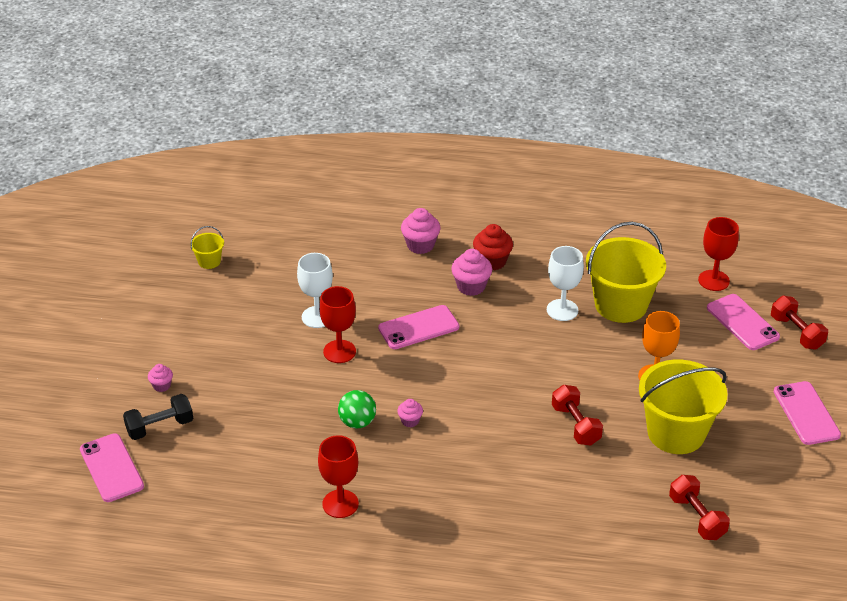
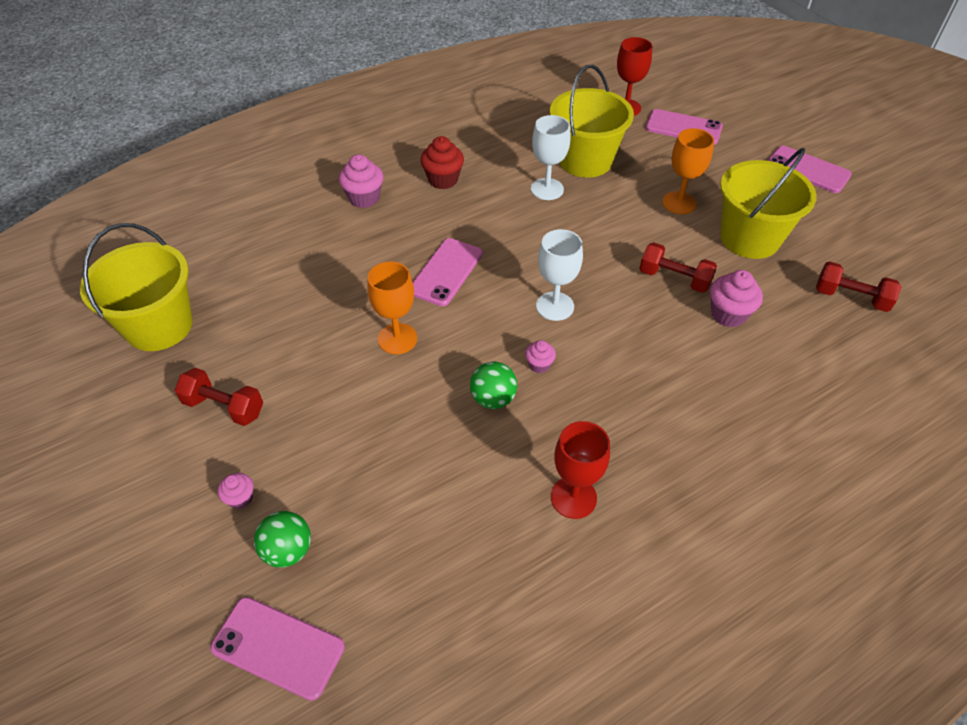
camera: 40 degrees left, 10 degrees up
black dumbbell [123,394,193,440] -> green ball [254,511,311,568]
yellow bucket [190,226,224,269] -> yellow bucket [80,223,193,351], size x2.26
white goblet [297,253,333,328] -> white goblet moved to [536,229,583,321]
red goblet [319,286,356,363] -> orange goblet [367,261,417,354]
pink cupcake [451,249,492,296] -> pink cupcake moved to [710,270,763,327]
red dumbbell [771,296,828,350] -> red dumbbell moved to [175,368,263,426]

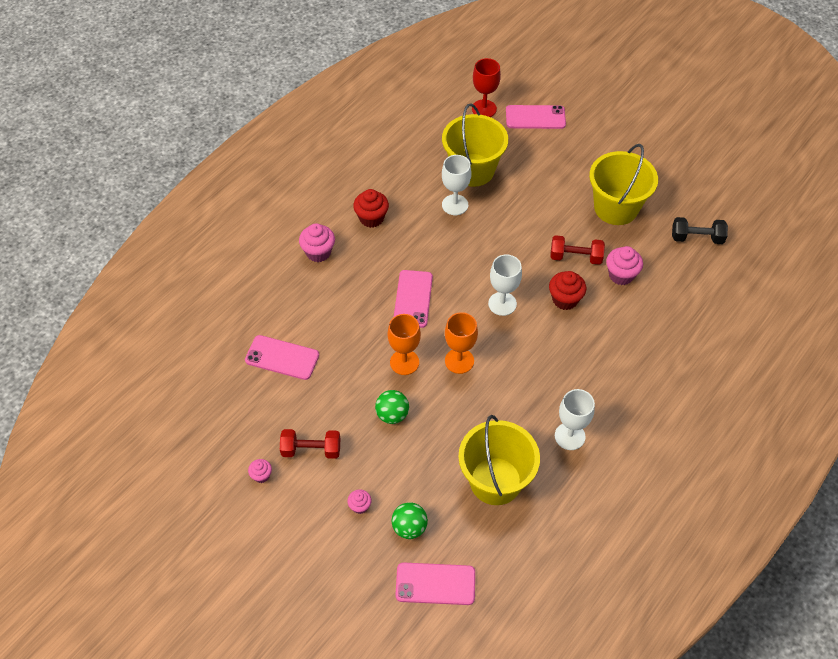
camera: 20 degrees left, 5 degrees up
yellow bucket [80,223,193,351] -> yellow bucket moved to [458,415,540,505]
green ball [470,361,517,409] -> green ball moved to [375,390,409,424]
pink cupcake [525,340,556,373] -> pink cupcake moved to [248,459,272,483]
red goblet [551,421,610,519] -> white goblet [555,389,595,450]
orange goblet [662,128,714,214] -> orange goblet moved to [445,312,478,374]
pink phone [768,146,852,193] -> pink phone moved to [245,335,319,380]
red dumbbell [816,261,901,312] -> black dumbbell [672,217,728,244]
none -> red cupcake [549,271,586,310]

